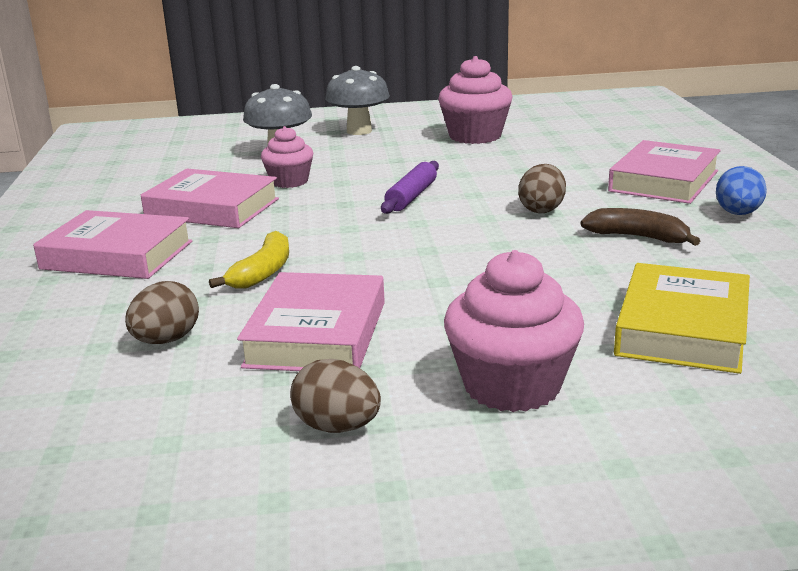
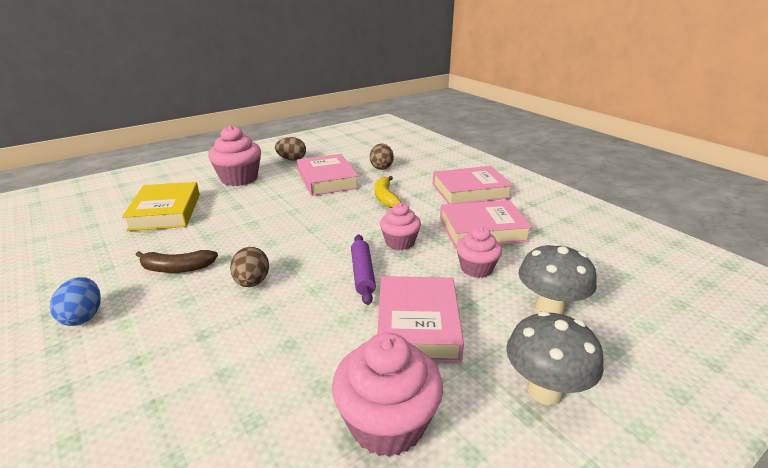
camera: 150 degrees right, 5 degrees up
pink book [608,140,721,204] -> pink book moved to [377,276,464,362]
none -> pink cupcake [380,203,421,250]

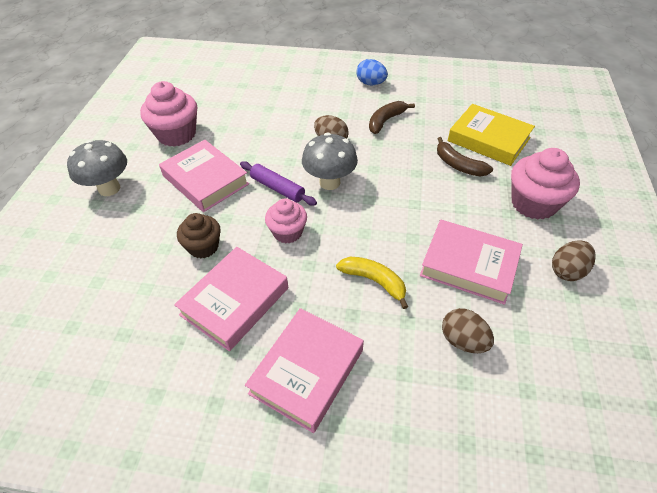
camera: 135 degrees right, 20 degrees up
pink cupcake [456,226,502,278] -> brown cupcake [177,213,221,258]
grey mushroom [518,243,597,315] -> grey mushroom moved to [302,132,358,190]
none -> brown banana [437,137,493,176]

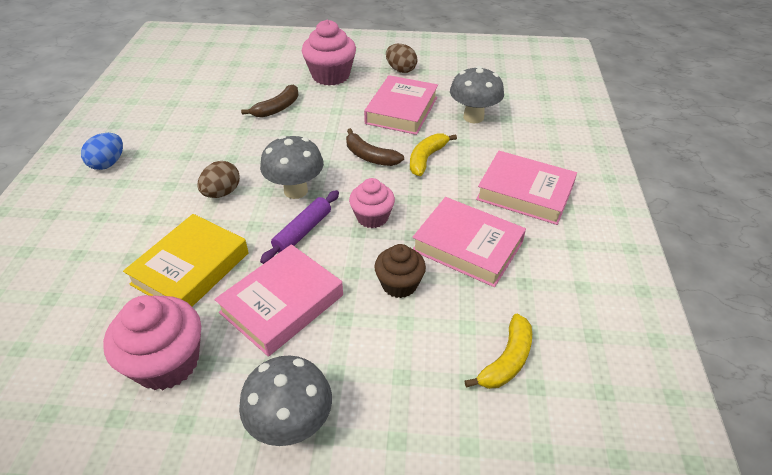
camera: 95 degrees left, 5 degrees down
brown banana [369,101,415,134] -> brown banana moved to [346,128,404,166]
brown egg [442,308,494,353] -> grey mushroom [450,66,504,123]
yellow book [448,104,535,166] -> yellow book moved to [123,214,249,307]
none -> yellow banana [465,314,532,389]

